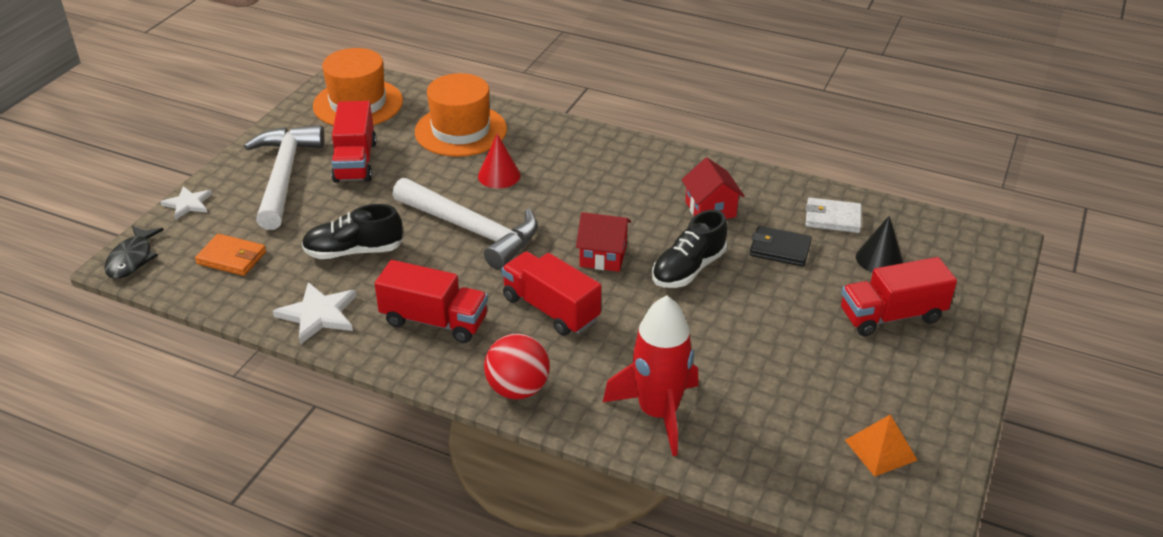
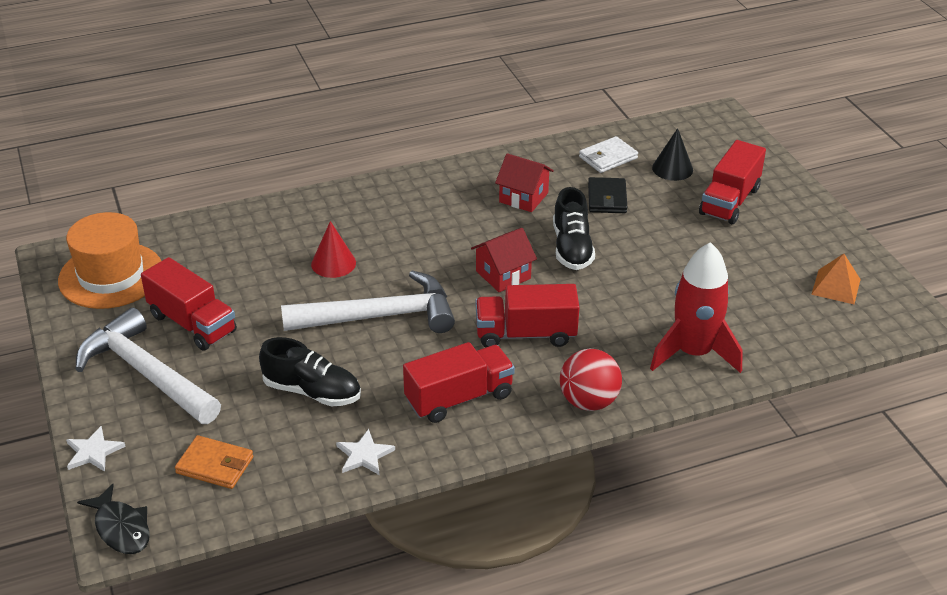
camera: 45 degrees left, 0 degrees up
orange wallet [195,234,266,276] -> orange wallet turned 45 degrees clockwise [175,435,253,489]
white star [273,282,357,345] -> white star [336,429,395,475], size x0.67
black shoe [302,204,404,259] -> black shoe turned 105 degrees counterclockwise [259,337,361,406]
orange hat [415,73,507,157] -> none
black wallet [750,226,812,266] -> black wallet turned 60 degrees counterclockwise [588,177,627,213]

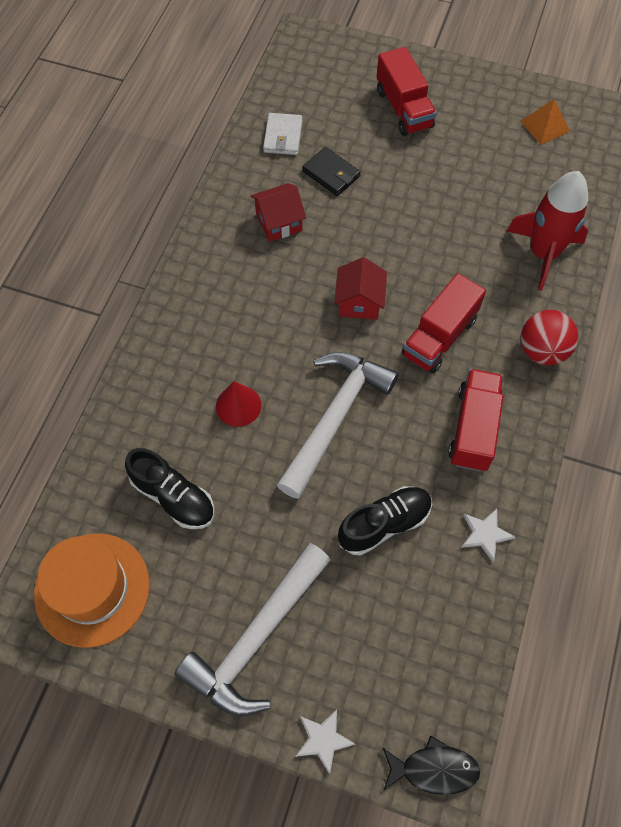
camera: 50 degrees left, 25 degrees up
white hammer [76,307,221,424] -> white hammer turned 45 degrees counterclockwise [175,543,330,716]
red truck [141,257,237,351] -> none
orange wallet [175,435,253,489] -> none
black shoe [553,187,595,270] -> black shoe moved to [125,448,214,529]
black cone [652,128,693,181] -> none

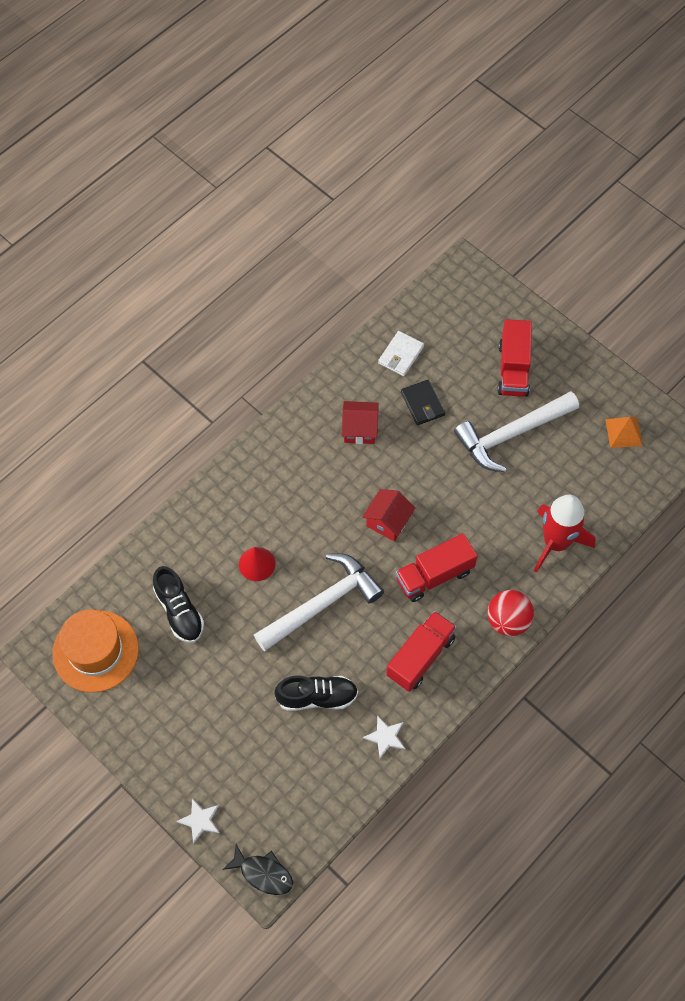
camera: 25 degrees right, 0 degrees up
white hammer [175,543,330,716] -> white hammer moved to [454,391,579,472]

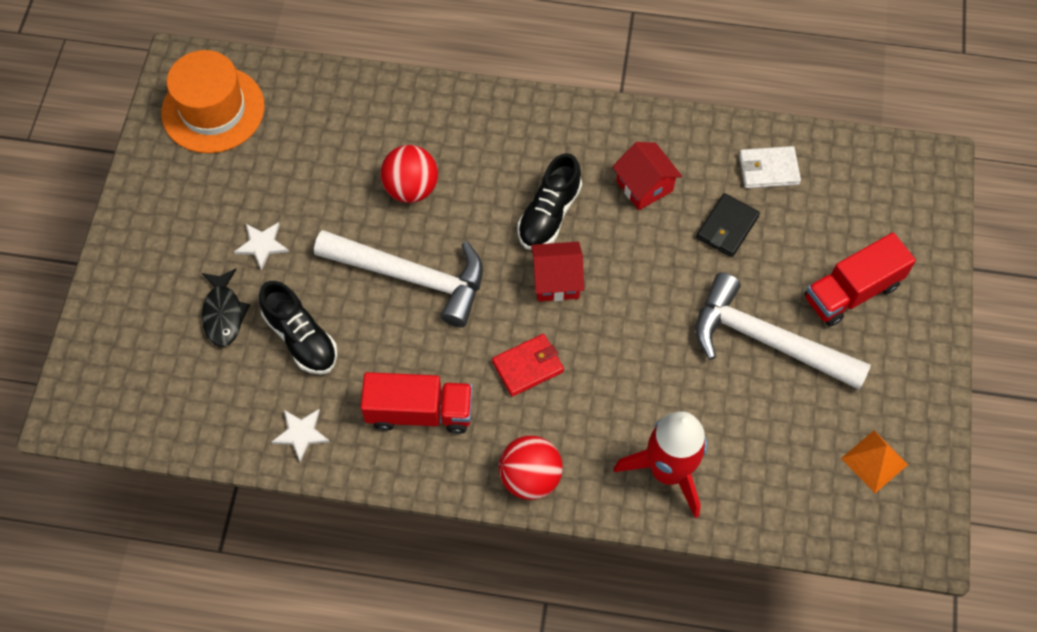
camera: 55 degrees right, 0 degrees up
black shoe [153,566,204,643] -> black shoe moved to [518,153,582,250]
white star [176,798,220,844] -> white star moved to [234,222,289,270]
black fish [222,844,293,895] -> black fish moved to [202,269,250,347]
red cone [239,547,275,581] -> red ball [380,145,438,203]
red truck [395,533,477,602] -> red wallet [492,334,564,397]

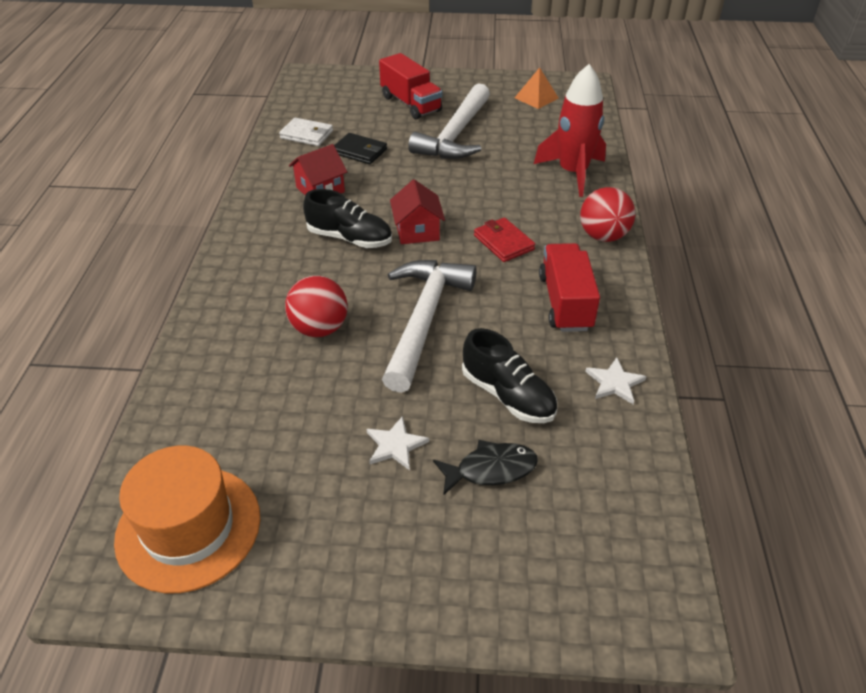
camera: 95 degrees left, 20 degrees down
black shoe [259,281,337,375] -> black shoe turned 90 degrees clockwise [462,328,557,423]
white wallet [739,146,801,188] -> white wallet turned 60 degrees counterclockwise [279,118,333,146]

